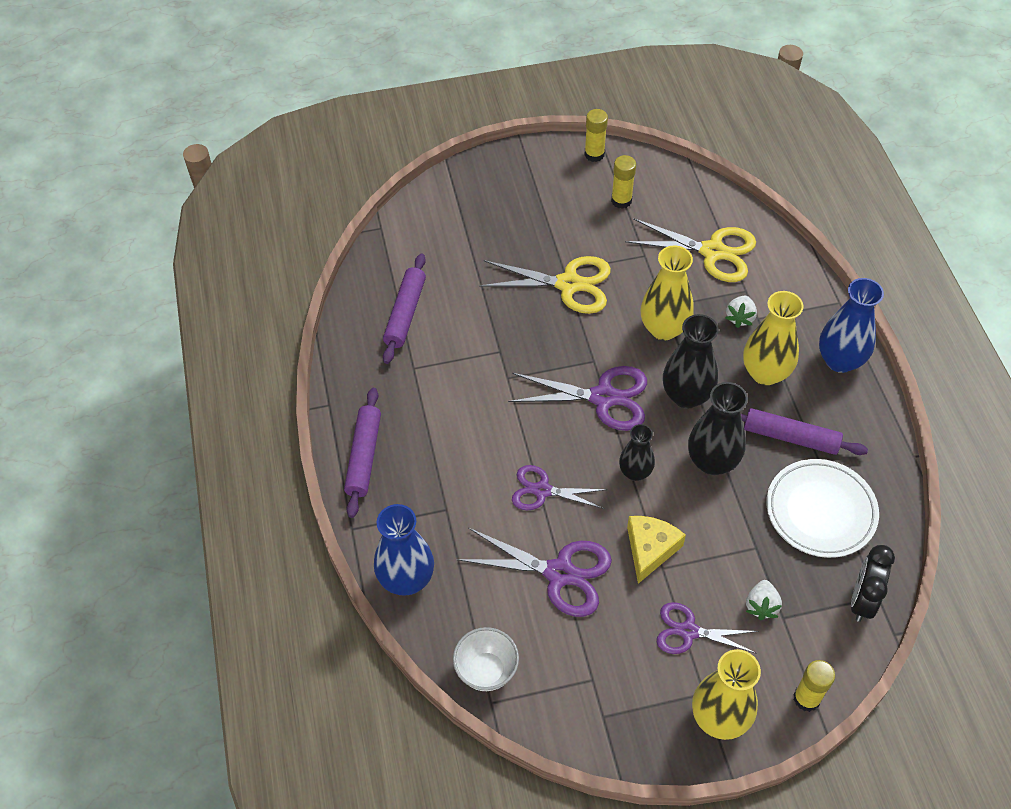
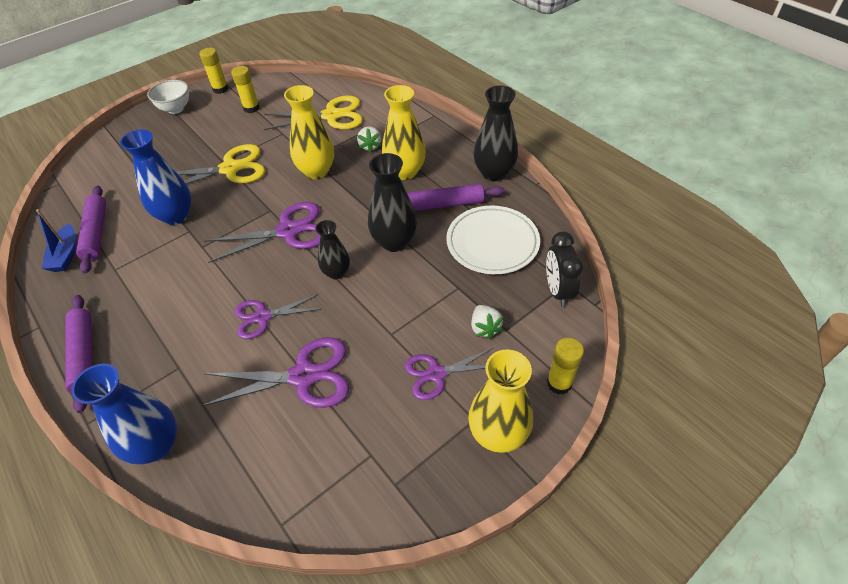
camera: 25 degrees left, 5 degrees down
white bowl [453,627,519,691] -> white bowl moved to [147,80,189,114]
yellow cheese [627,516,686,584] -> none
black vase [663,314,718,408] -> black vase moved to [473,86,518,182]
blue vase [819,278,884,373] -> blue vase moved to [120,130,191,225]
none -> blue boat [36,209,76,272]

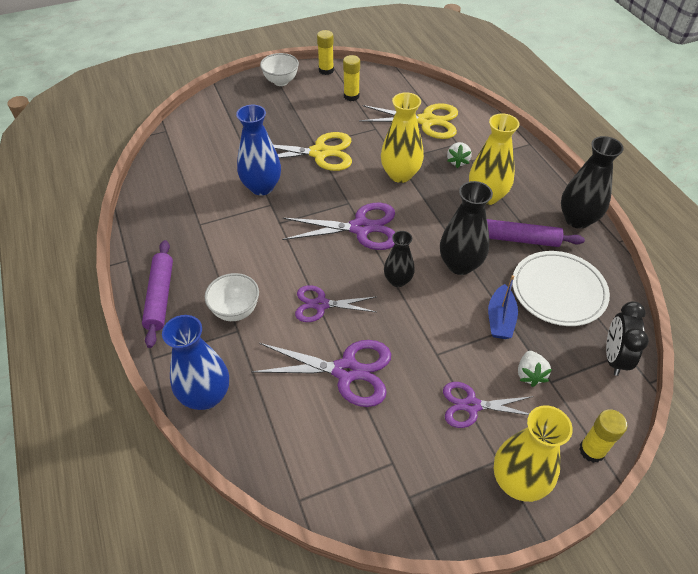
camera: 15 degrees right, 0 degrees up
blue boat [36,209,76,272] -> blue boat moved to [488,275,518,339]
purple rolling pin [76,186,106,274] -> none
none -> white bowl [205,273,259,321]

